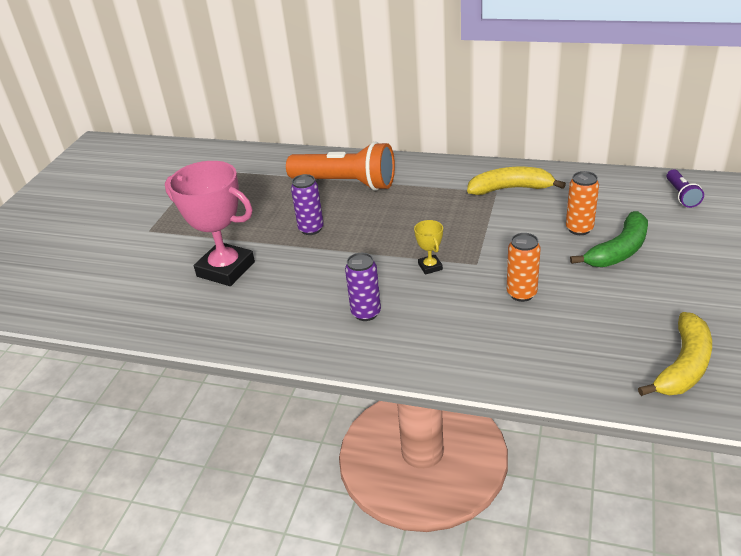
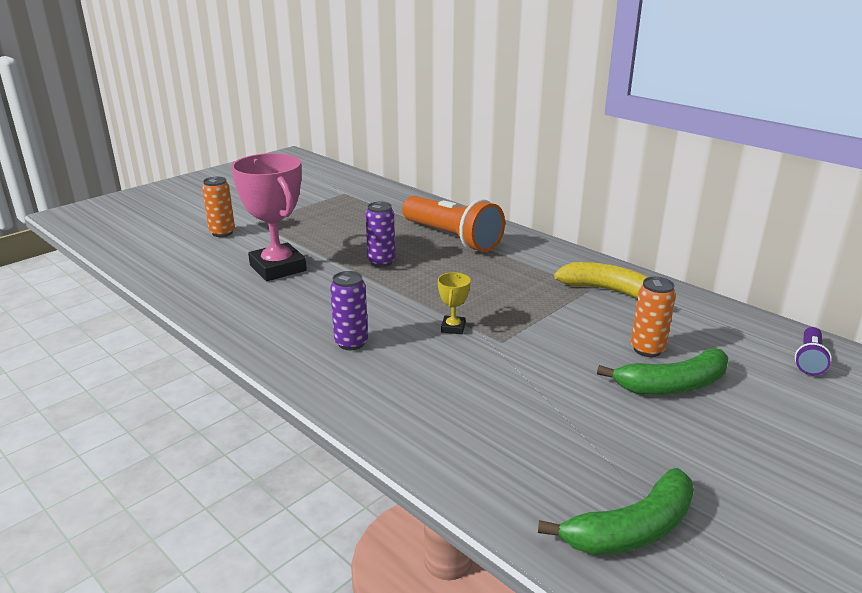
camera: 25 degrees right, 10 degrees down
orange can [507,233,541,302] -> orange can moved to [202,177,235,237]
yellow banana [638,312,712,396] -> green banana [538,468,694,555]

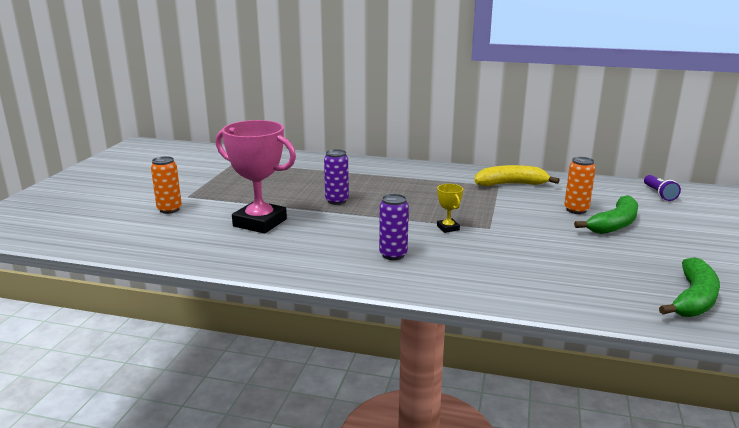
camera: 30 degrees left, 5 degrees down
orange flashlight [402,196,505,252] -> none

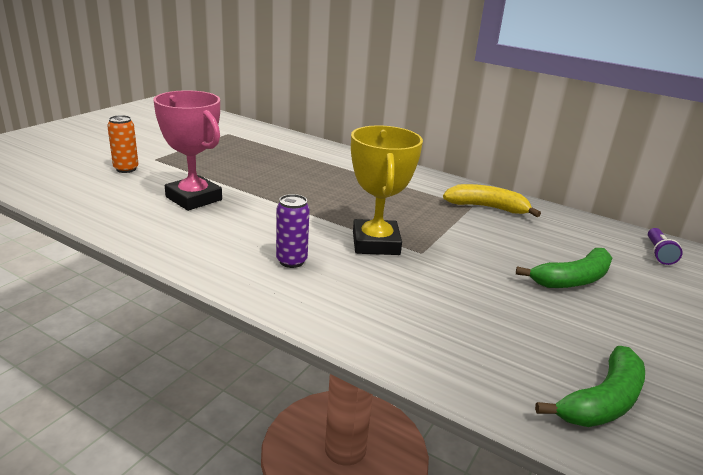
camera: 15 degrees right, 5 degrees up
purple can [324,149,349,205] -> none
yellow trophy [437,184,463,233] -> yellow trophy [351,125,423,255], size x2.32
orange can [564,157,596,214] -> none

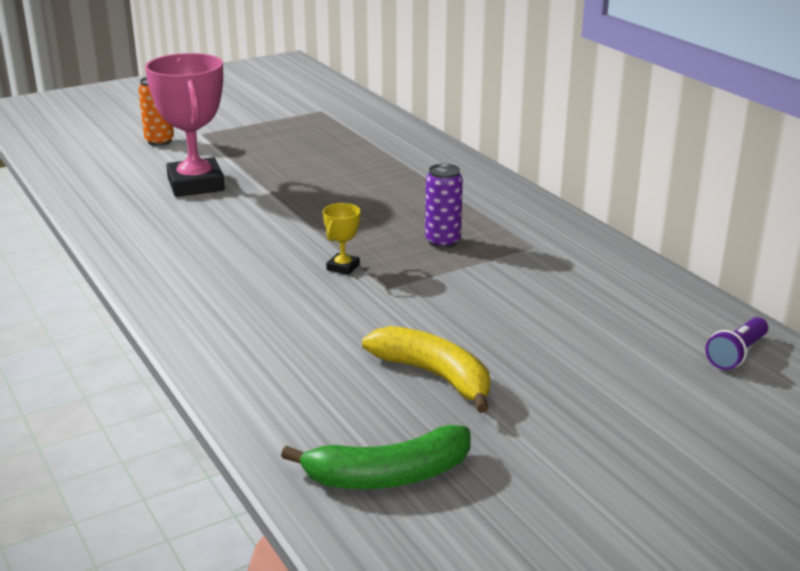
camera: 30 degrees right, 0 degrees up
purple can [276,194,309,268] -> purple can moved to [425,164,463,248]
yellow trophy [351,125,423,255] -> yellow trophy [323,203,360,275], size x0.43
yellow banana [443,184,541,217] -> yellow banana moved to [362,326,490,413]
green banana [516,248,612,288] -> none

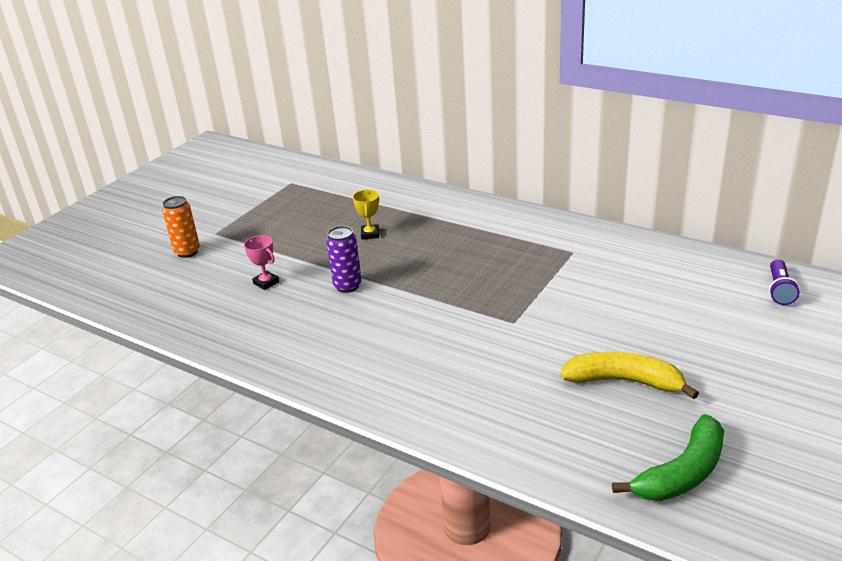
camera: 25 degrees left, 5 degrees up
pink trophy [145,53,225,197] -> pink trophy [244,235,279,290], size x0.43
yellow trophy [323,203,360,275] -> yellow trophy moved to [353,190,379,239]
purple can [425,164,463,248] -> purple can moved to [326,226,362,293]

